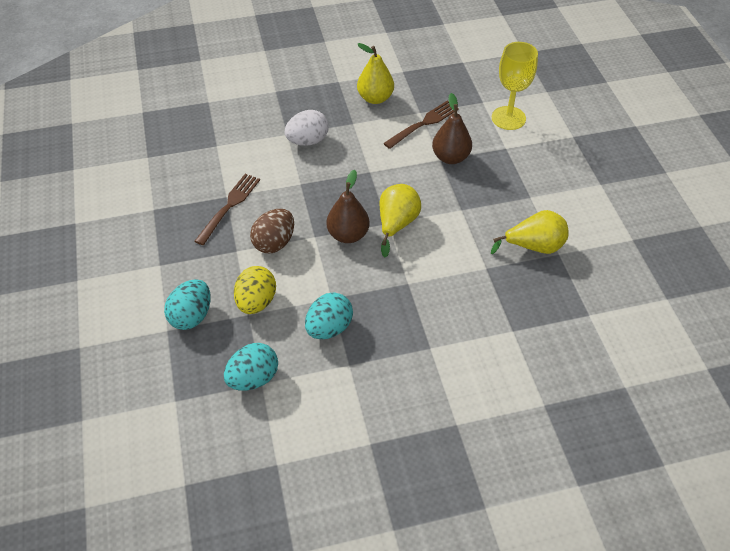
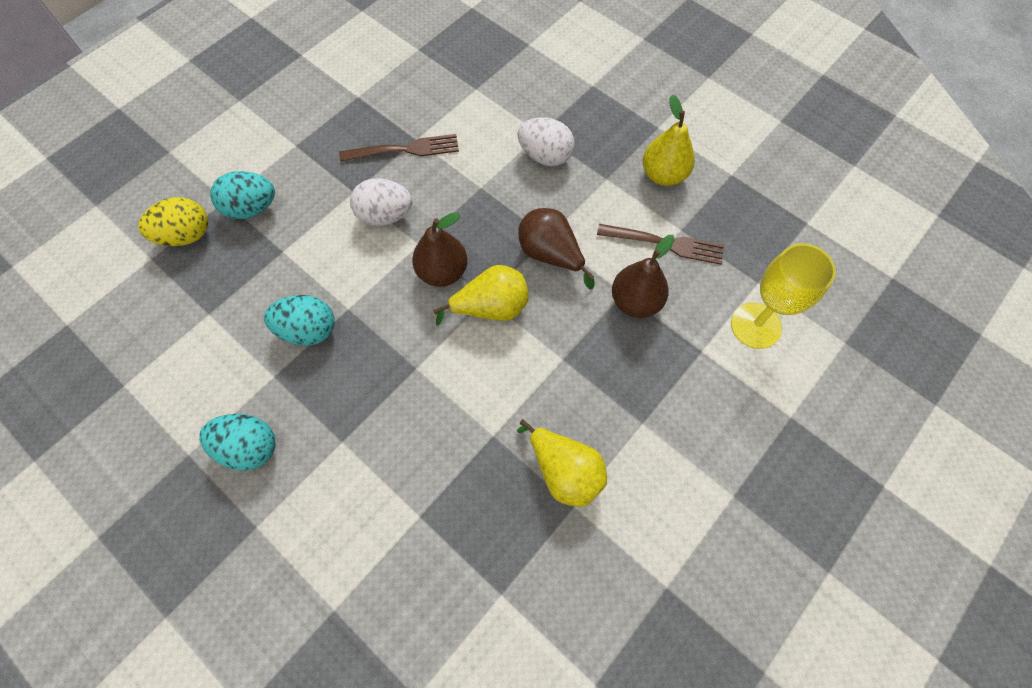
camera: 55 degrees right, 15 degrees up
turquoise egg [224,343,278,391] -> turquoise egg moved to [199,414,275,471]
yellow egg [234,266,276,314] -> yellow egg moved to [138,197,208,246]
brown egg [250,209,294,253] -> white egg [350,178,412,226]
none -> brown pear [518,208,595,289]

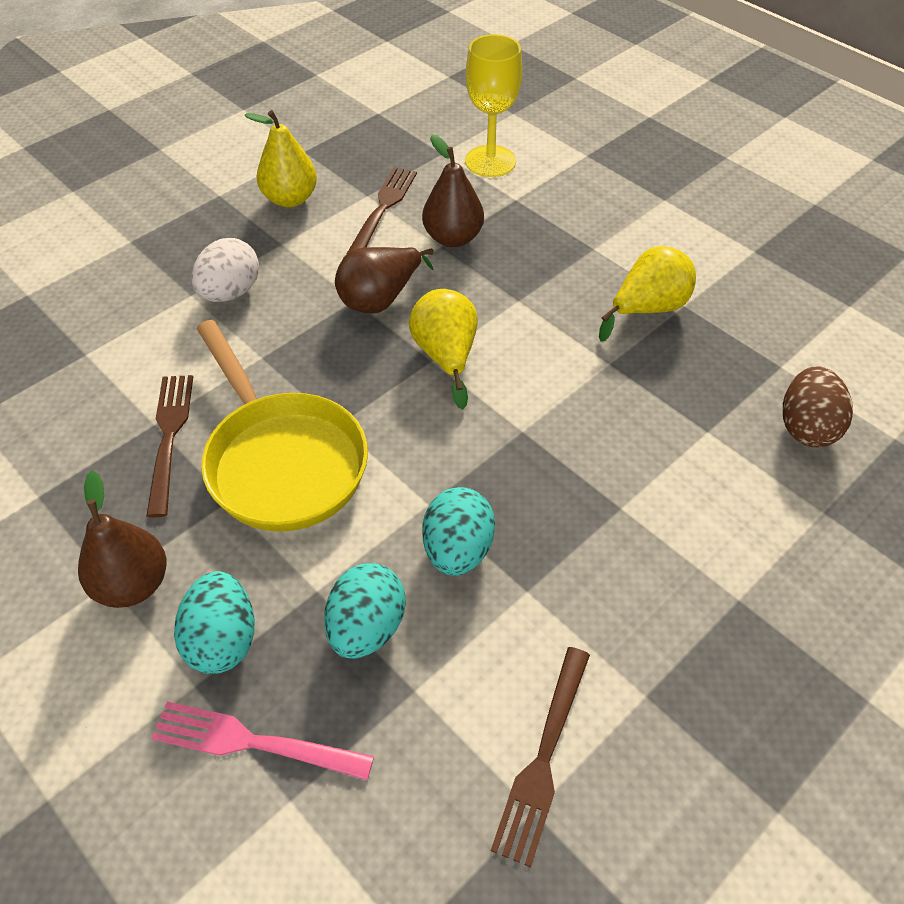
camera: 85 degrees left, 15 degrees down
yellow egg [138,197,208,246] -> pink fork [151,701,374,780]
turquoise egg [199,414,275,471] -> turquoise egg moved to [324,563,406,659]
white egg [350,178,412,226] -> yellow pan [196,320,368,532]
brown pear [412,212,468,287] -> brown pear moved to [78,470,166,608]
none -> brown fork [491,647,590,867]
none -> brown egg [783,366,853,447]

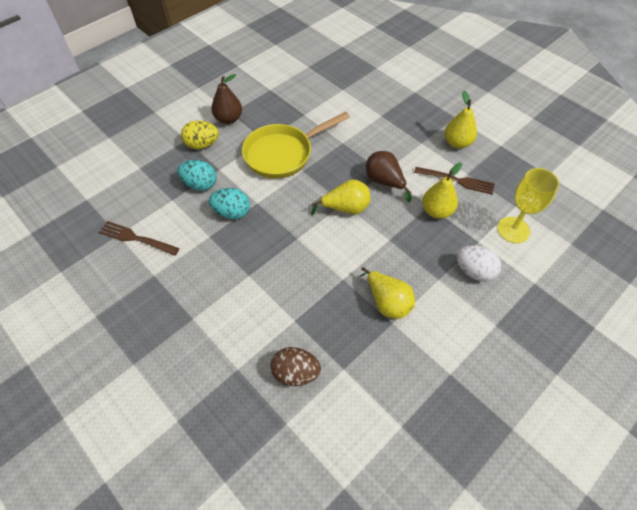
camera: 90 degrees right, 5 degrees up
brown fork [146,375,193,518] -> none
pink fork [151,701,374,780] -> none
turquoise egg [174,571,255,674] -> yellow egg [181,121,219,149]
white egg [191,238,259,302] -> white egg moved to [457,245,501,281]
brown pear [422,134,484,247] -> yellow pear [422,163,462,219]

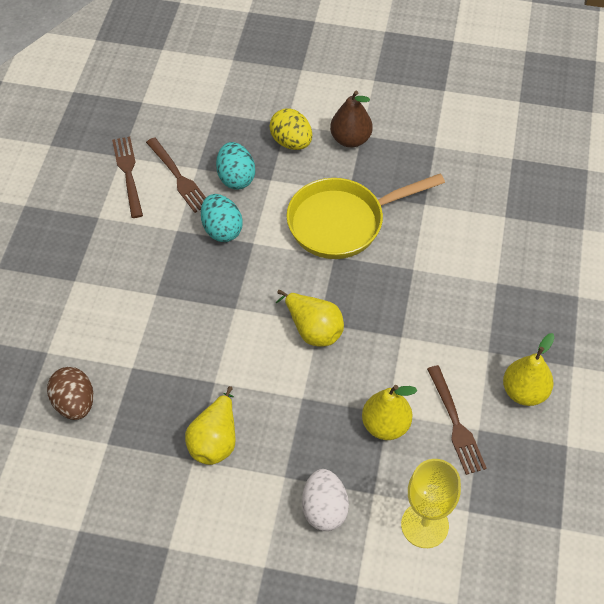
camera: 55 degrees right, 0 degrees up
yellow pan [242,112,350,179] -> yellow pan turned 45 degrees counterclockwise [286,173,445,259]
brown pear [366,151,412,202] -> none
none -> brown fork [146,137,206,213]

